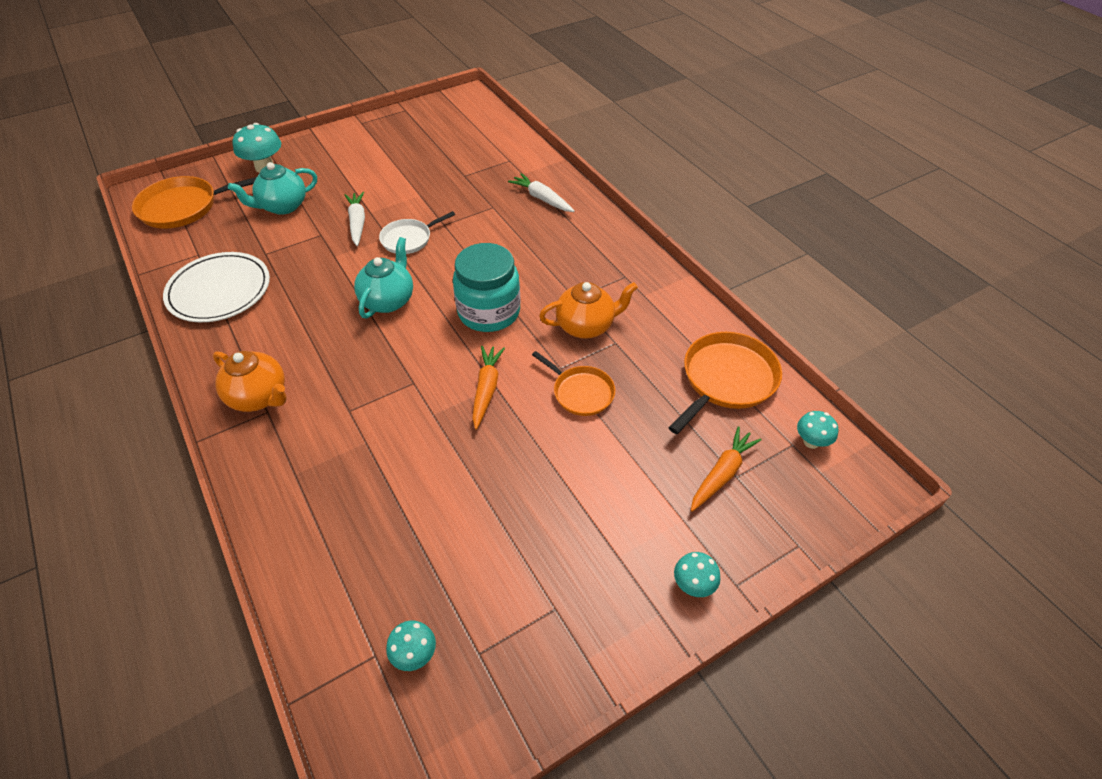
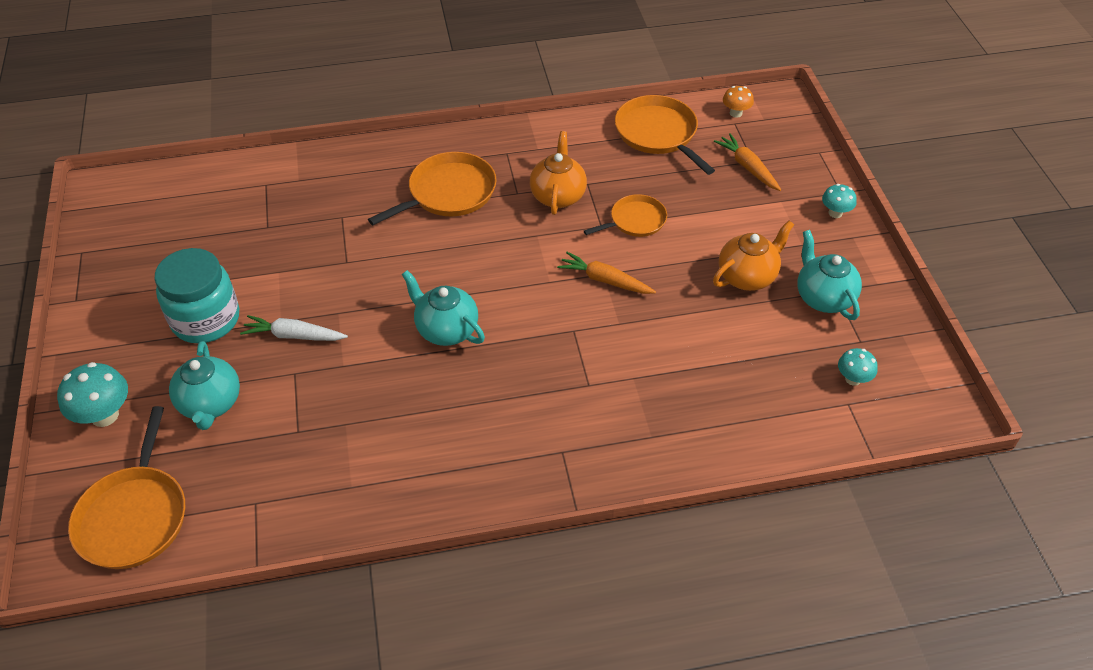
camera: 70 degrees left, 0 degrees up
white plate [163,252,270,322] -> none
orange teapot [213,351,287,412] -> orange teapot moved to [713,220,794,291]
white pan [379,211,455,254] -> none
turquoise jar [453,243,520,332] -> turquoise jar moved to [154,248,239,343]
white carrot [508,173,575,212] -> none
turquoise mushroom [797,411,838,449] -> orange mushroom [723,86,754,118]
none -> orange pan [368,152,497,225]
none -> turquoise teapot [797,230,862,320]

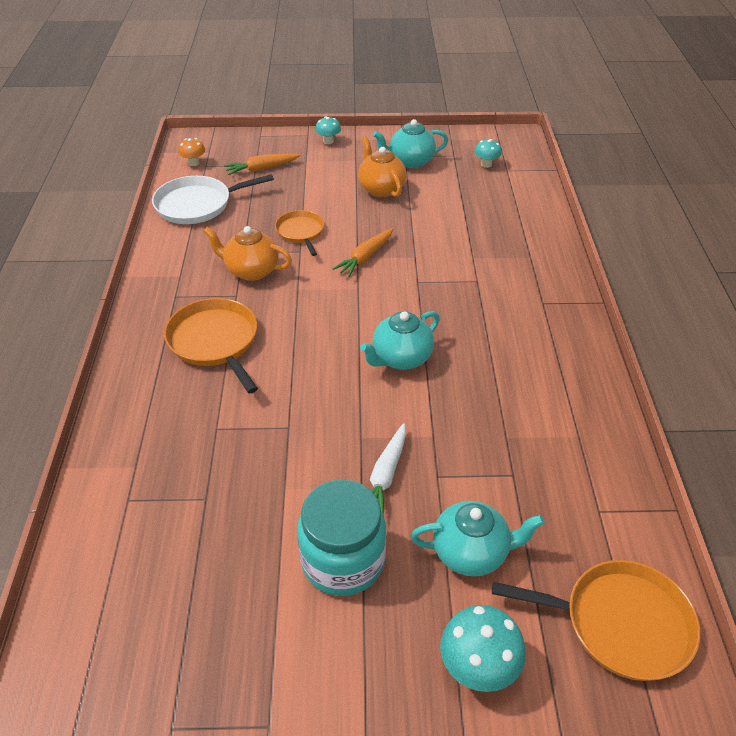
camera: 80 degrees left, 5 degrees down
orange pan [615,95,715,175] -> white pan [152,174,274,224]

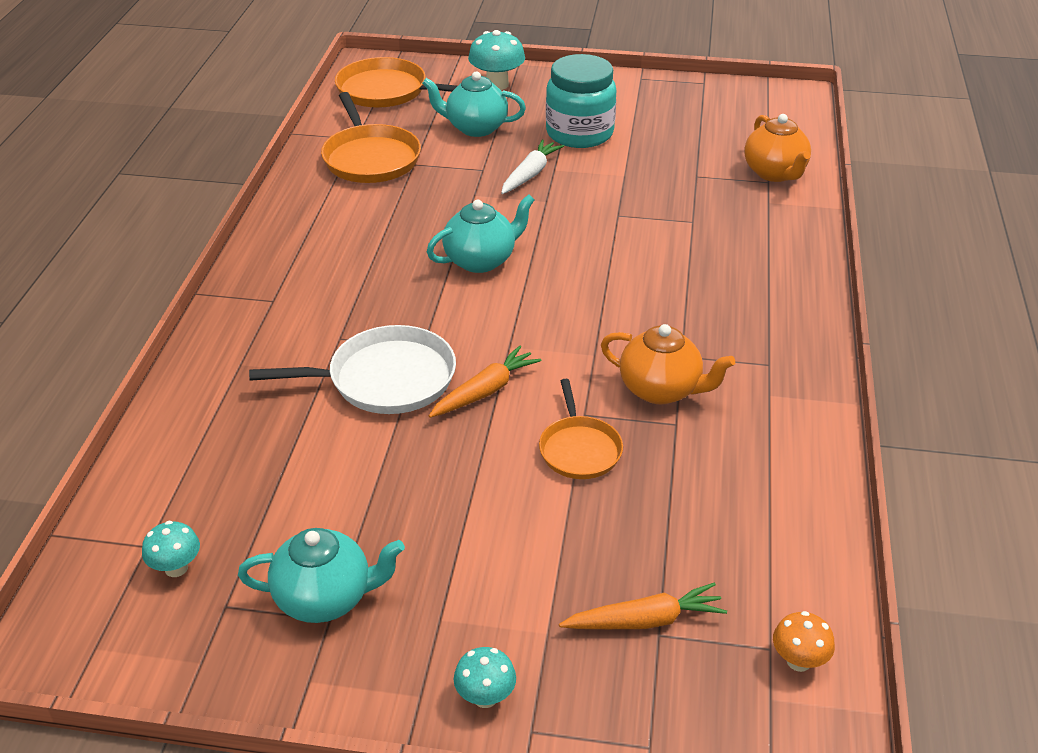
camera: 170 degrees left, 5 degrees down
white pan [152,174,274,224] -> white pan moved to [249,325,456,414]
orange pan [164,298,258,393] -> orange pan moved to [321,92,421,183]
orange teapot [358,136,407,197] -> orange teapot moved to [744,114,811,182]

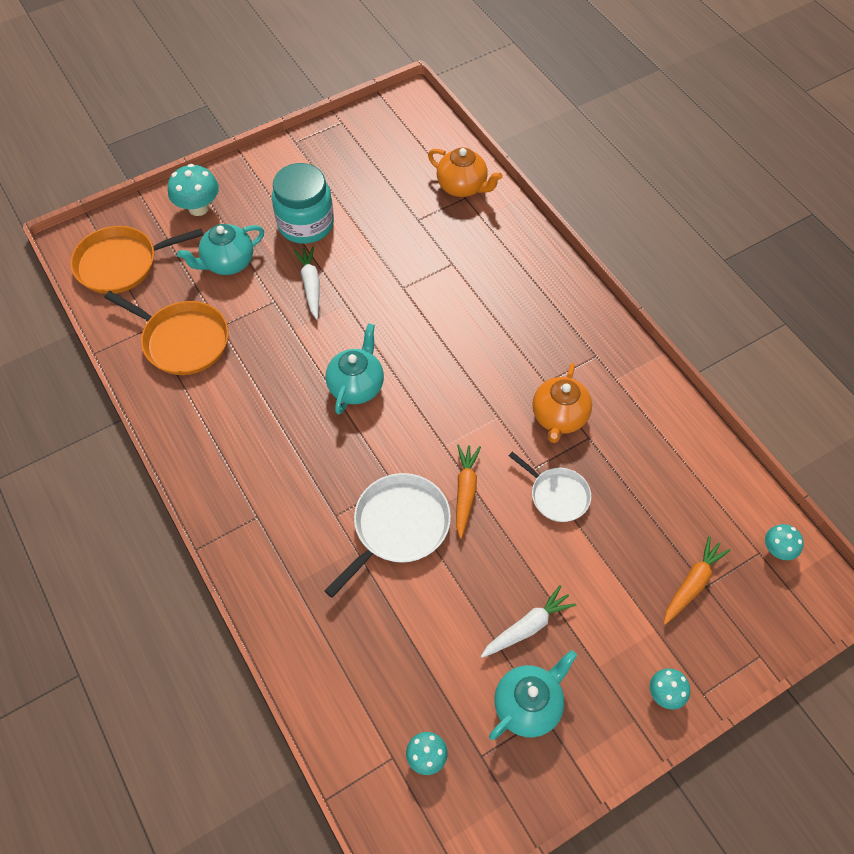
camera: 40 degrees left, 20 degrees up
orange pan [539,379,623,479] -> white pan [509,452,591,522]
orange teapot [601,324,735,404] -> orange teapot turned 120 degrees clockwise [532,363,592,443]
orange mushroom [773,611,835,672] -> turquoise mushroom [765,524,804,560]
none -> white carrot [481,585,576,658]

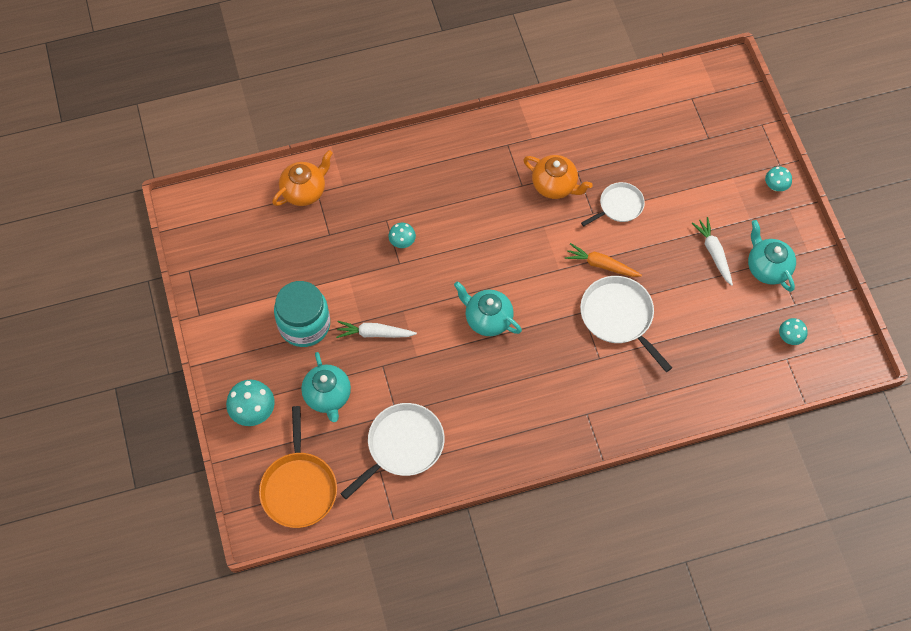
camera: 75 degrees left, 5 degrees up
orange pan [104,291,229,375] -> white pan [340,403,445,499]
orange carrot [664,536,731,625] -> none
turquoise mushroom [765,524,804,560] -> turquoise mushroom moved to [389,223,416,248]

